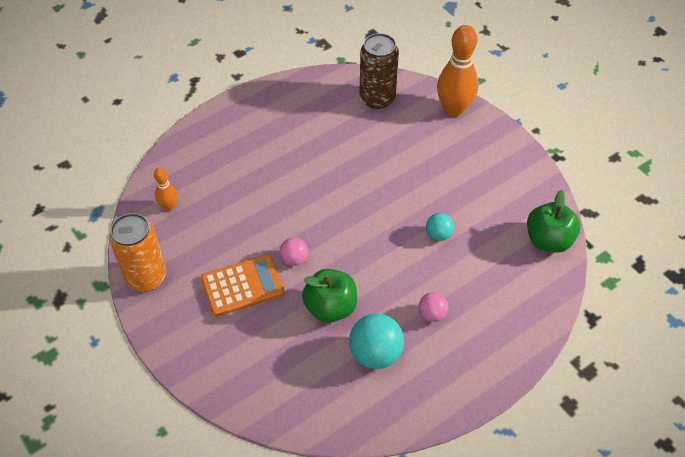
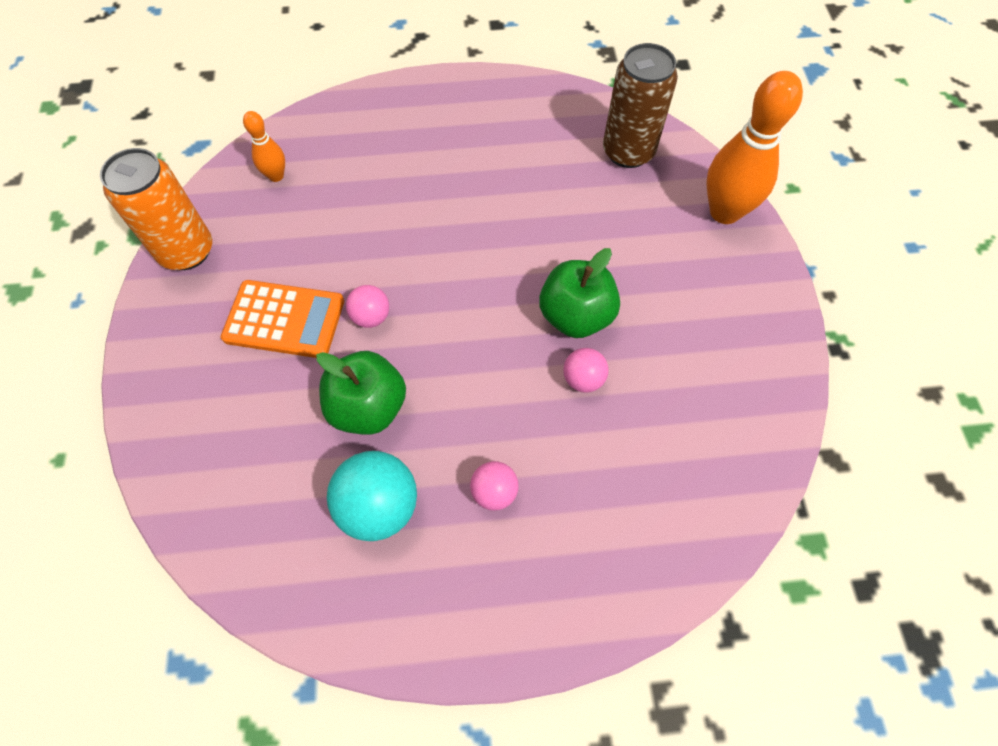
camera: 30 degrees right, 10 degrees up
turquoise ball [426,213,454,241] -> pink ball [563,348,609,393]
green apple [527,190,580,253] -> green apple moved to [539,248,620,338]

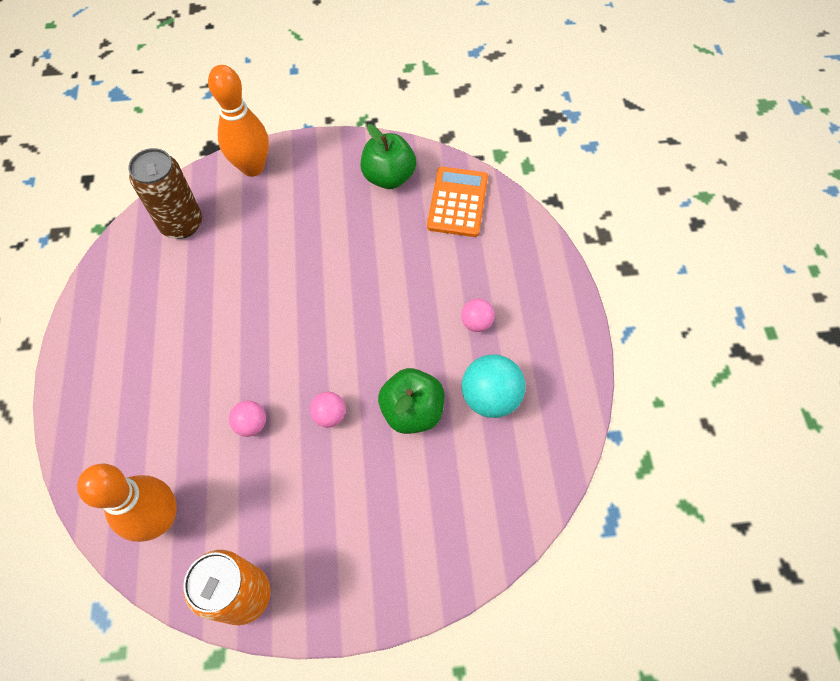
camera: 90 degrees left, 0 degrees up
orange calculator [221,280,344,358] -> orange calculator moved to [427,167,488,237]
orange bowling pin [243,111,285,182] -> orange bowling pin [77,464,177,542], size x1.98
green apple [539,248,620,338] -> green apple moved to [361,124,416,189]
pink ball [563,348,609,393] -> pink ball moved to [229,400,266,437]

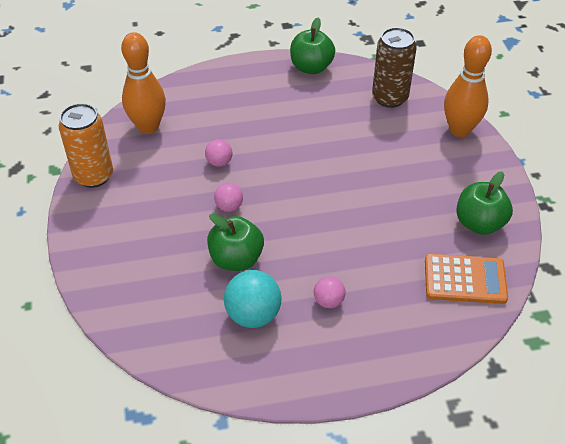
camera: 85 degrees right, 15 degrees down
none -> green apple [290,18,335,74]

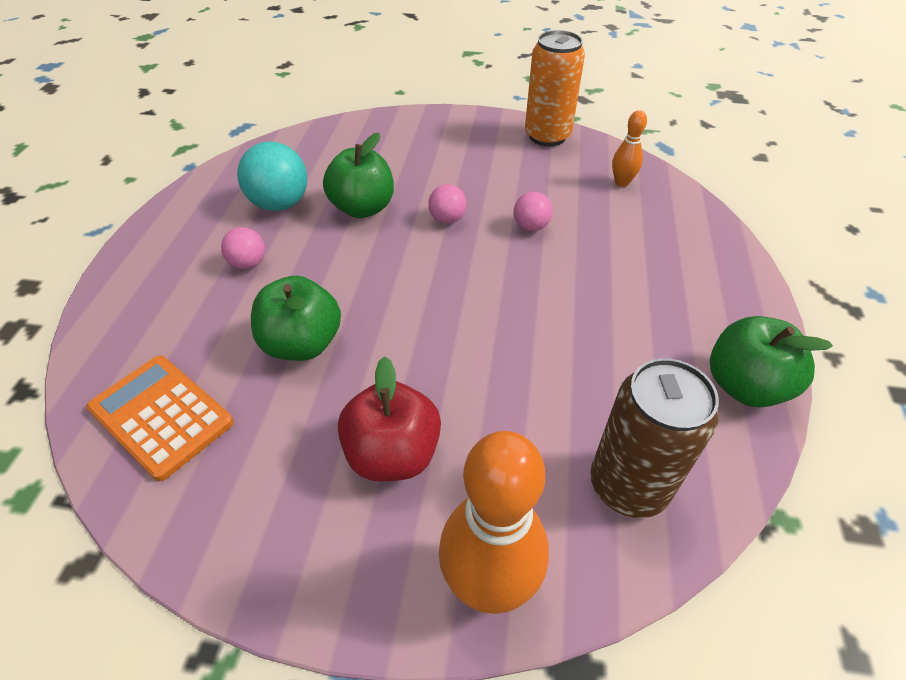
camera: 110 degrees right, 0 degrees up
orange bowling pin [121,32,166,134] -> orange bowling pin [612,110,647,187], size x0.51
orange calculator [425,254,508,304] -> orange calculator turned 105 degrees clockwise [86,356,234,481]
green apple [456,171,513,235] -> green apple moved to [251,276,341,361]
none -> red apple [338,356,441,481]

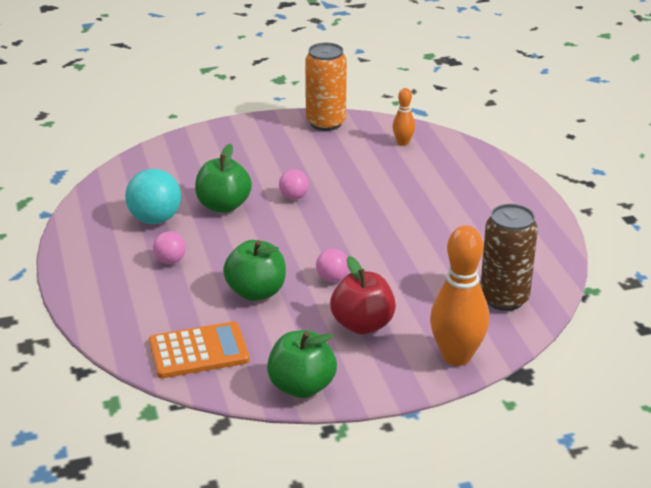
camera: 25 degrees left, 15 degrees down
orange calculator [86,356,234,481] -> orange calculator turned 150 degrees clockwise [149,321,250,378]
pink ball [513,192,553,231] -> pink ball moved to [316,249,349,282]
green apple [710,316,833,408] -> green apple moved to [267,330,337,398]

